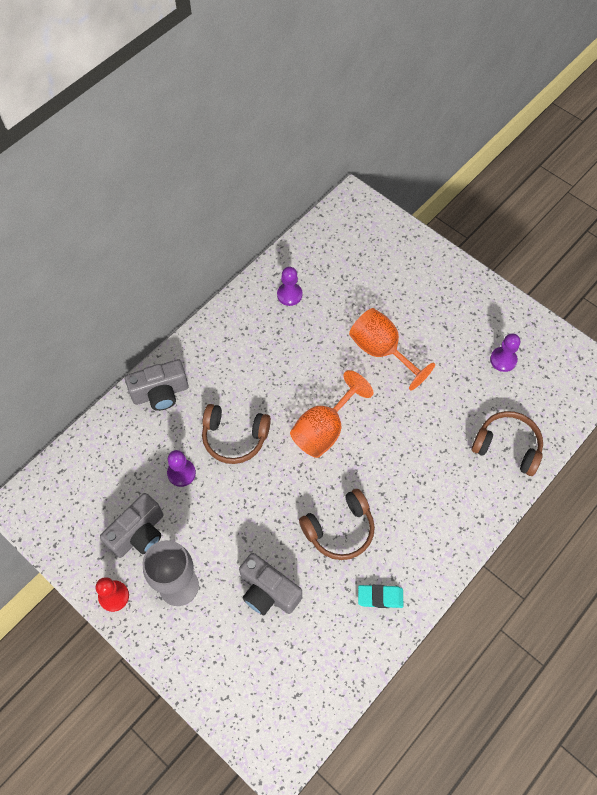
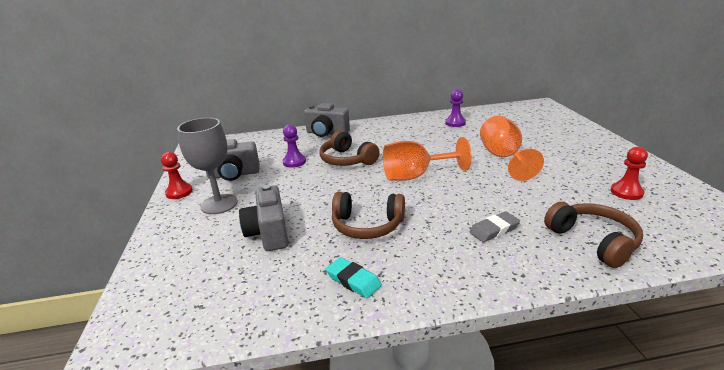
camera: 40 degrees right, 35 degrees down
purple pawn [490,333,520,372] -> red pawn [611,147,648,200]
none -> grey eraser [470,211,520,242]

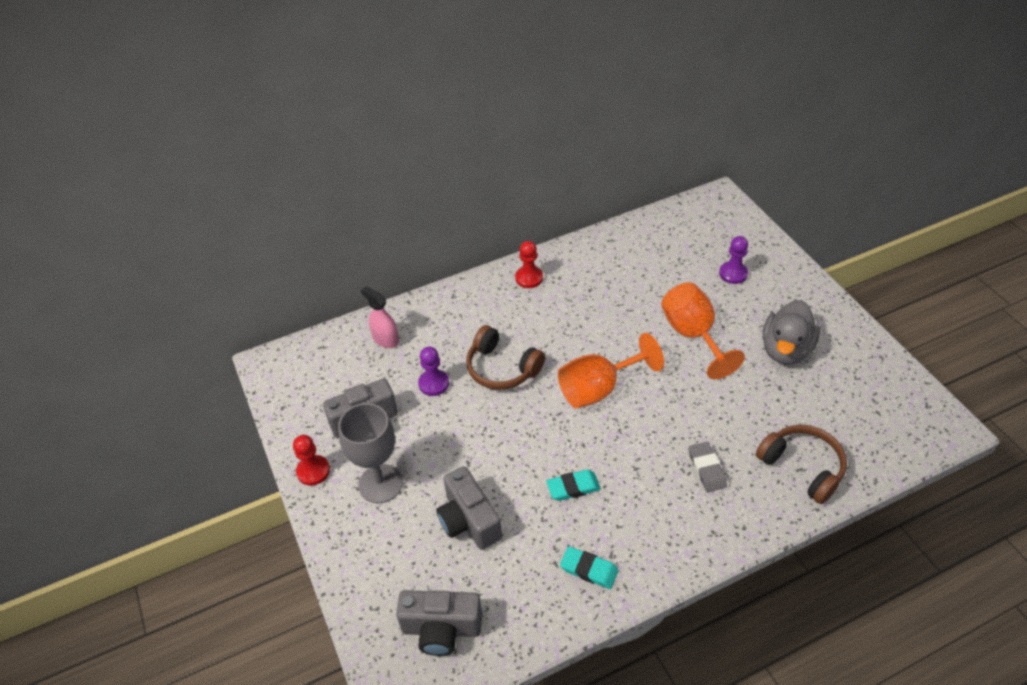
camera: 15 degrees left, 20 degrees up
grey camera [304,103,350,137] -> grey camera moved to [396,590,482,656]
brown headphones [332,192,405,239] -> turquoise eraser [546,470,601,501]
purple pawn [445,89,466,127] -> purple pawn moved to [719,236,748,284]
grey eraser [470,211,520,242] -> grey eraser turned 60 degrees counterclockwise [689,442,727,492]
red pawn [611,147,648,200] -> red pawn moved to [515,241,543,288]
none -> pink spray bottle [361,286,399,348]
none -> grey duck [763,300,820,365]

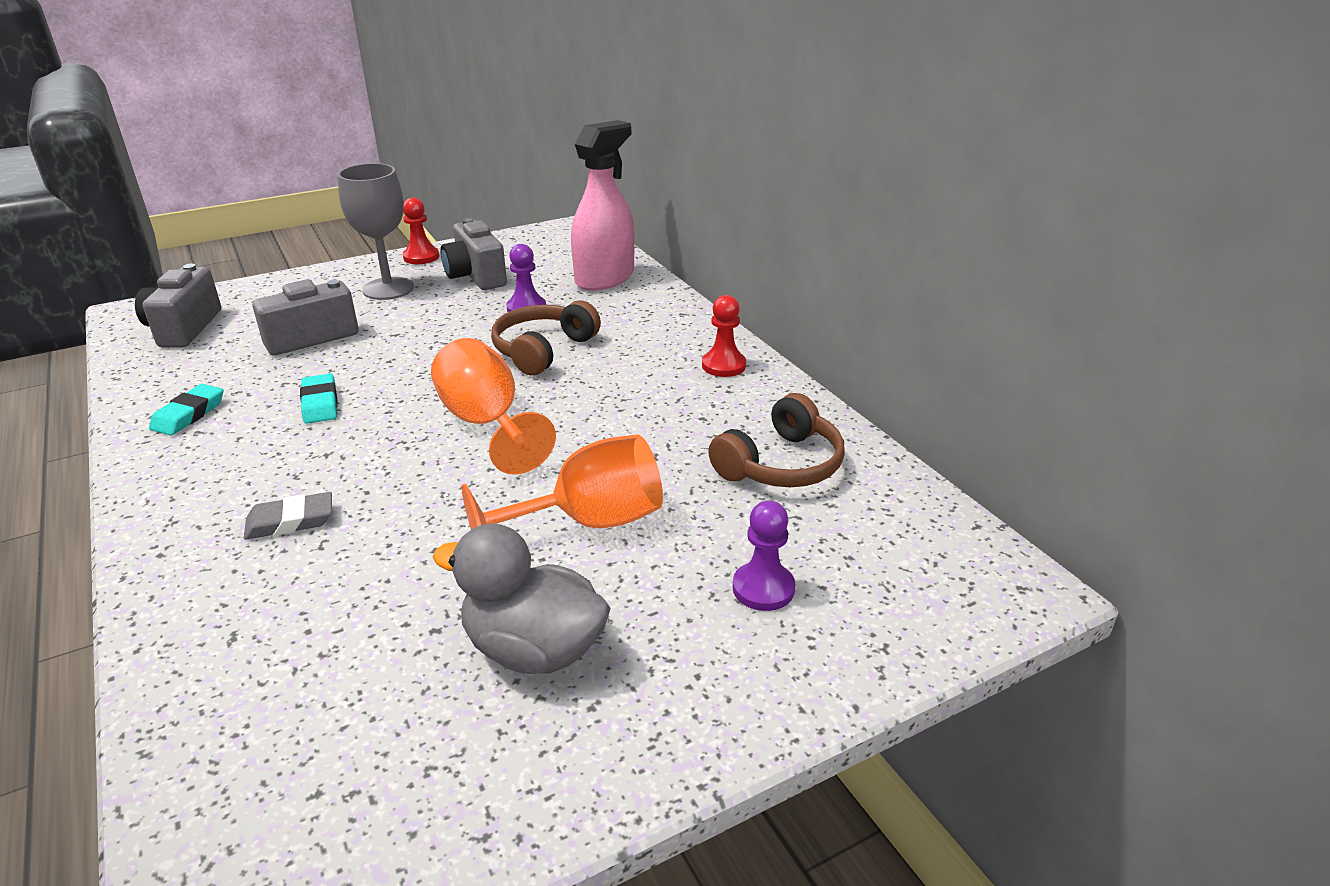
camera: 85 degrees right, 15 degrees down
pink spray bottle [361,286,399,348] -> pink spray bottle [571,120,635,291], size x1.81
brown headphones [756,425,847,504] -> brown headphones moved to [708,393,845,487]

